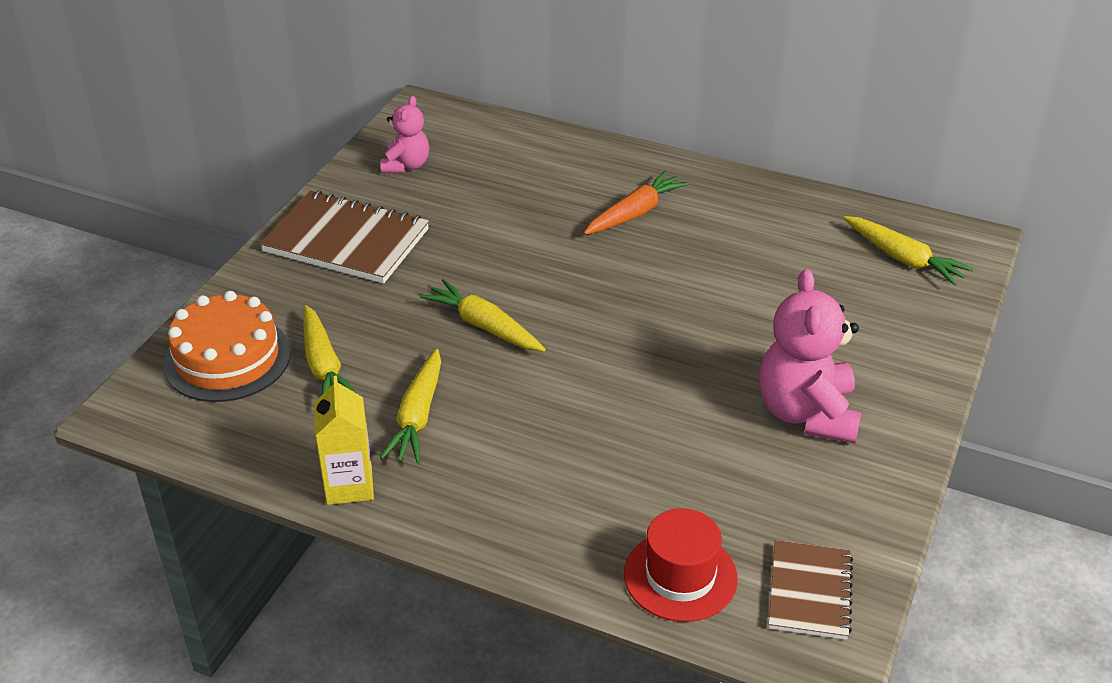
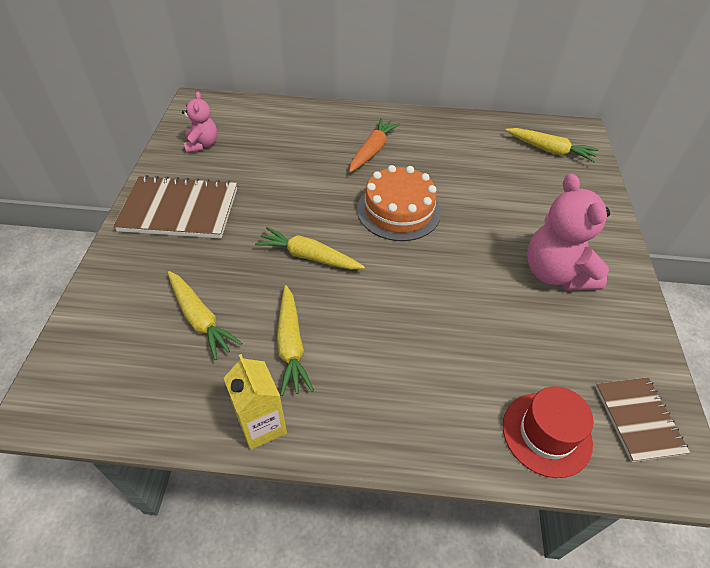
camera: 20 degrees left, 10 degrees up
orange cake [163,291,291,402] -> orange cake moved to [357,165,441,241]

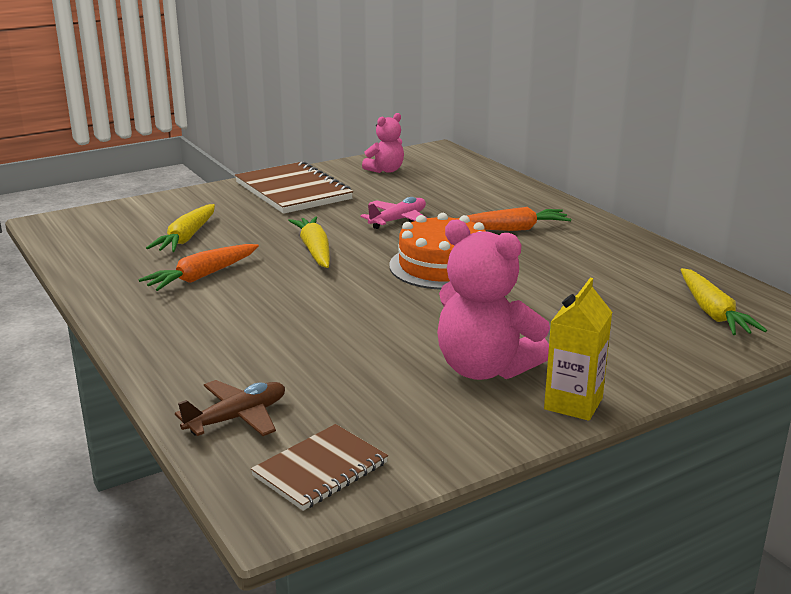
camera: 55 degrees right, 25 degrees down
yellow carton [224,354,287,450] -> yellow carton moved to [544,278,612,421]
yellow carrot [277,285,314,396] -> orange carrot [138,244,259,291]
red hat [503,386,594,478] -> brown plane [175,380,285,436]
pink teddy bear [527,174,610,291] -> pink teddy bear turned 90 degrees counterclockwise [437,220,550,380]
none -> pink plane [360,197,427,229]

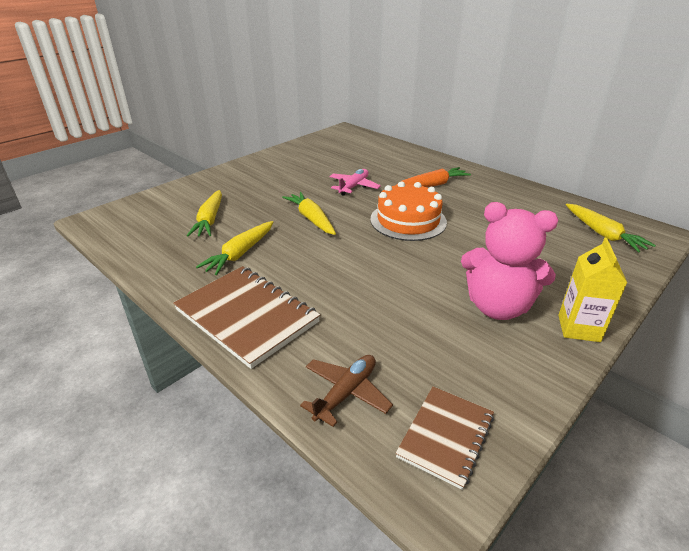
camera: 15 degrees left, 10 degrees up
orange carrot [138,244,259,291] -> yellow carrot [196,221,273,275]
brown notebook [235,161,353,214] -> brown notebook moved to [173,266,320,369]
pink teddy bear [362,113,404,173] -> none

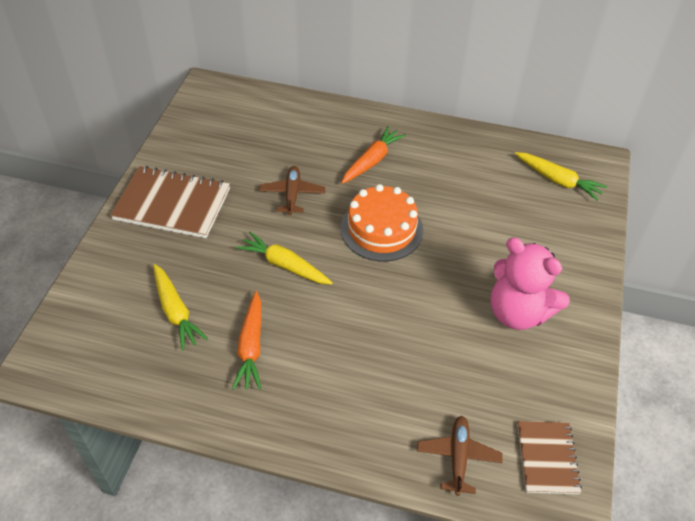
camera: 30 degrees left, 15 degrees up
brown notebook [173,266,320,369] -> brown notebook moved to [110,166,230,238]
yellow carrot [196,221,273,275] -> orange carrot [232,291,261,390]
pink plane [329,169,381,196] -> brown plane [259,166,325,215]
pink teddy bear [461,202,558,320] -> pink teddy bear turned 45 degrees clockwise [491,237,570,330]
yellow carton [558,238,627,342] -> none

